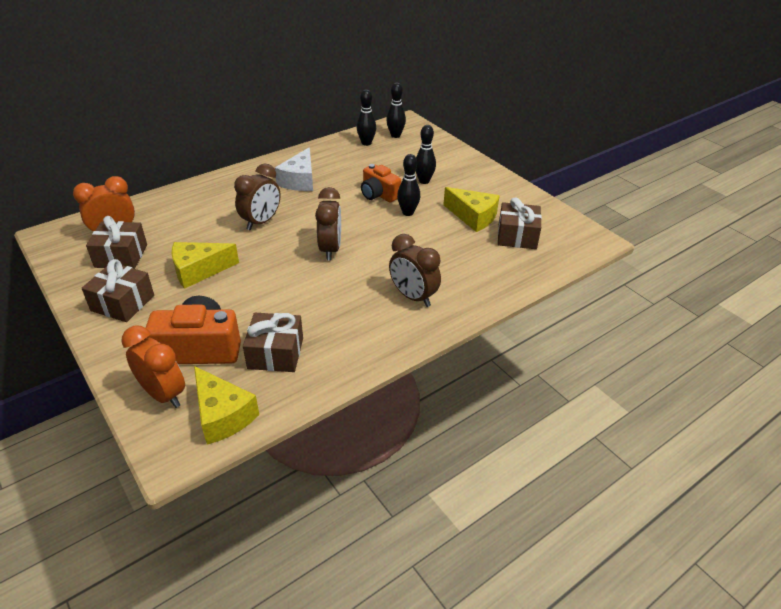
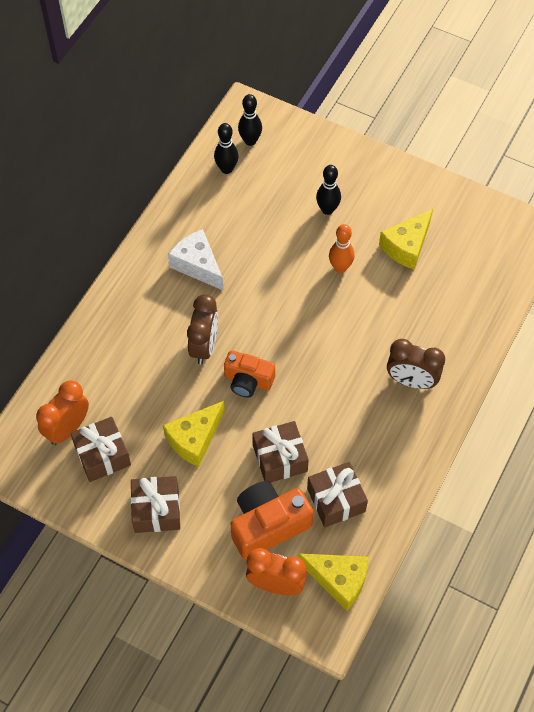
camera: 25 degrees left, 20 degrees up
white cheese [275,147,313,191] -> white cheese turned 150 degrees clockwise [168,229,224,291]
brown clock [315,187,341,260] -> none
orange camera [361,164,401,203] -> orange camera moved to [224,350,275,398]
black bowling pin [397,154,420,216] -> orange bowling pin [329,224,354,273]
yellow cheese [443,187,500,232] -> yellow cheese turned 120 degrees clockwise [379,209,433,270]
brown gift [498,197,542,249] -> brown gift moved to [252,421,309,483]

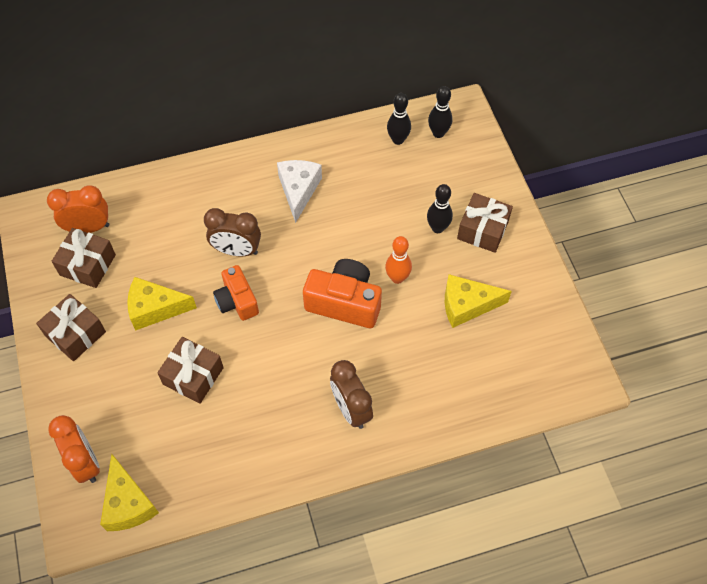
camera: 45 degrees right, 0 degrees up
brown clock [187,294,218,365] -> brown clock turned 45 degrees clockwise [204,208,261,256]
orange camera [231,481,313,560] -> orange camera moved to [303,259,382,328]
brown gift [307,462,368,527] -> brown gift moved to [457,193,513,253]

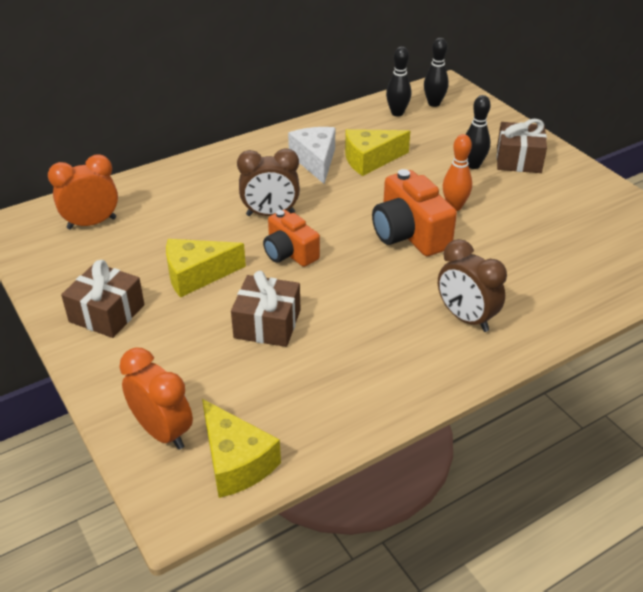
camera: 15 degrees left, 20 degrees down
brown gift [52,228,116,288] -> none
orange camera [303,259,382,328] -> orange camera turned 120 degrees counterclockwise [372,169,457,256]
yellow cheese [445,274,512,328] -> yellow cheese moved to [345,129,410,176]

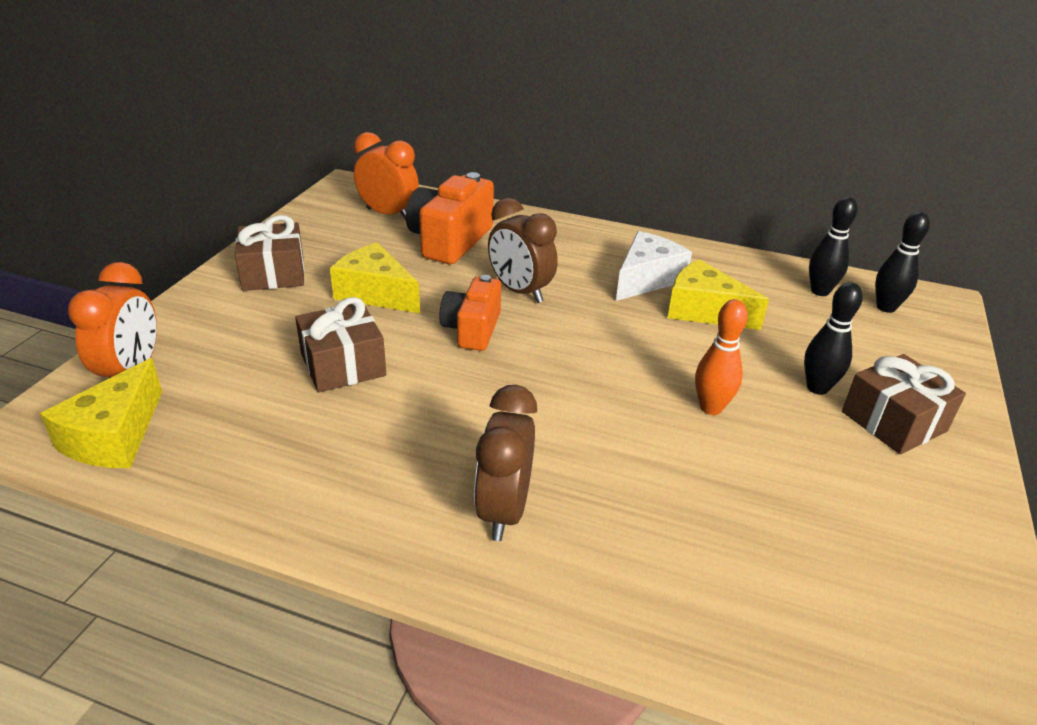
camera: 50 degrees right, 5 degrees down
orange camera [372,169,457,256] -> orange camera moved to [406,172,494,264]

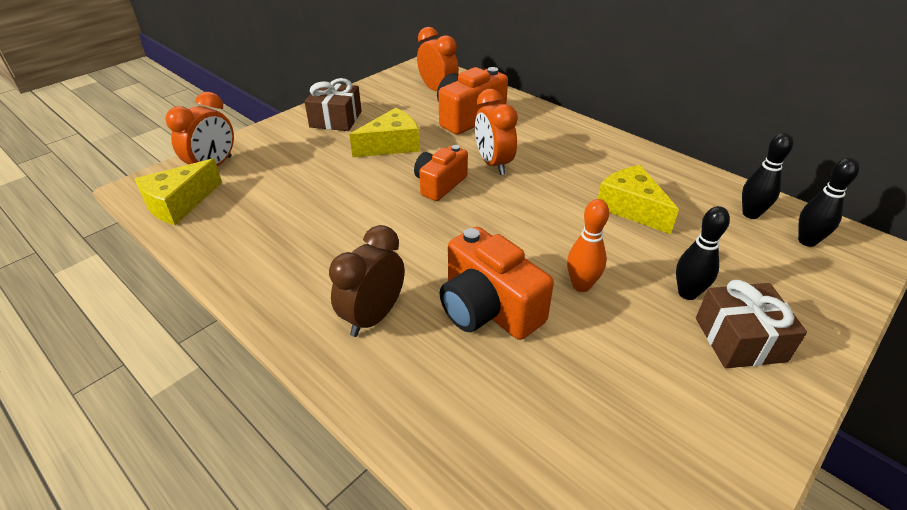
camera: 25 degrees right, 5 degrees up
brown gift [295,297,386,392] -> none
yellow cheese [330,242,420,313] -> yellow cheese turned 90 degrees clockwise [349,108,420,157]
brown clock [488,198,558,303] -> orange clock [475,89,518,175]
white cheese [616,231,692,301] -> none
none -> orange camera [440,227,554,340]

